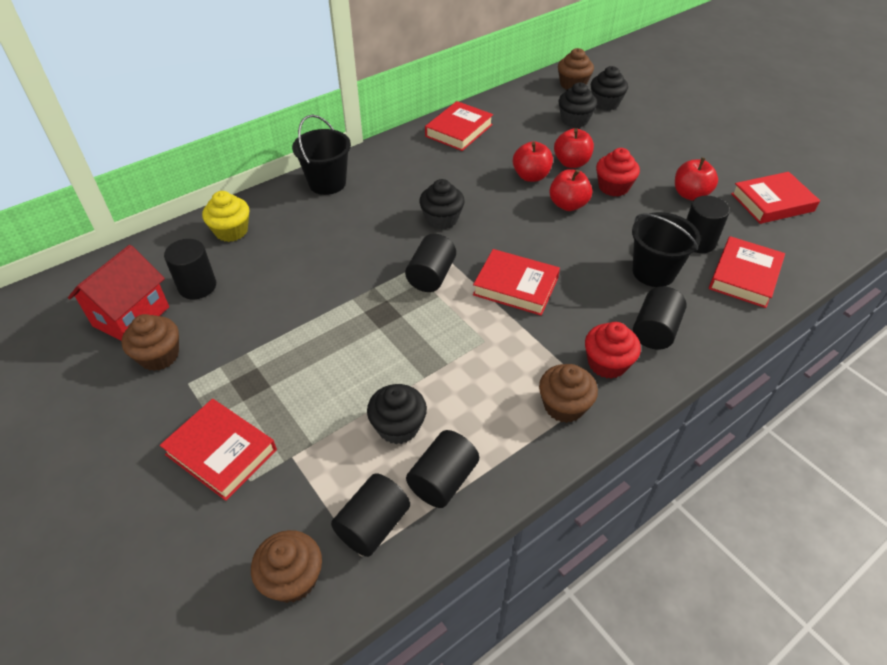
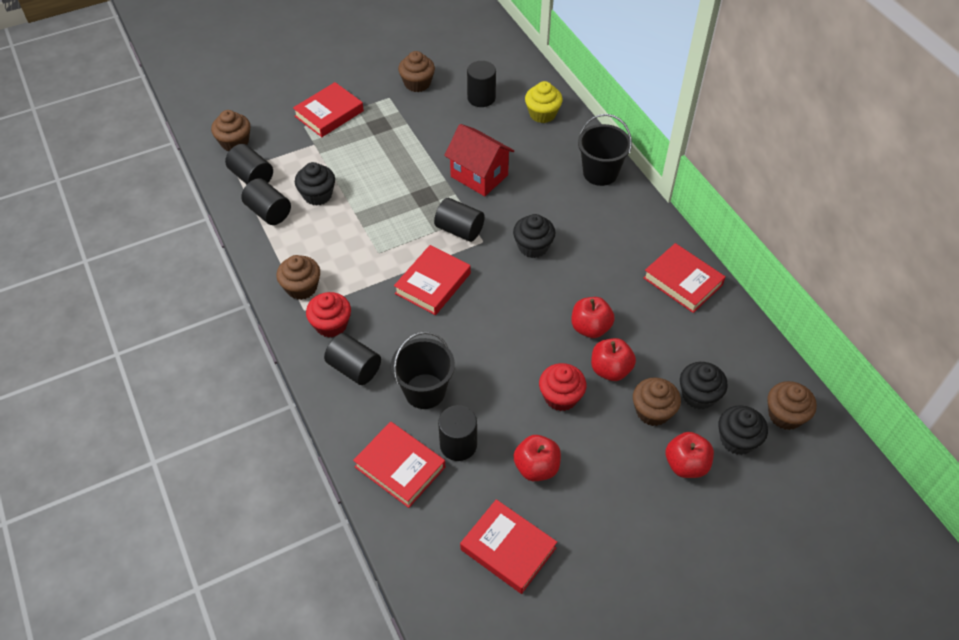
camera: 100 degrees right, 5 degrees up
red house [68,245,169,341] -> red house moved to [444,124,514,196]
red apple [549,169,592,211] -> red apple moved to [666,432,714,478]
red book [731,172,820,224] -> red book turned 45 degrees counterclockwise [460,499,557,594]
none -> brown cupcake [633,377,681,426]

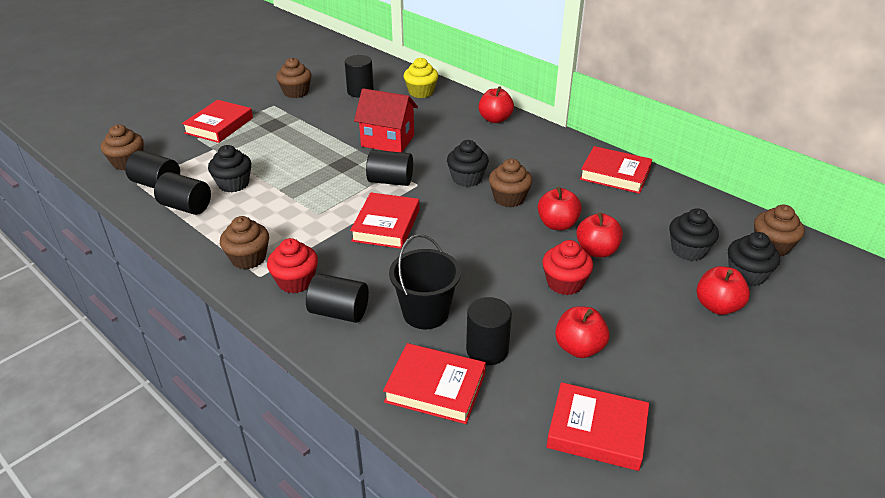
camera: 20 degrees left, 15 degrees down
black bucket [578,114,632,186] -> red apple [478,86,514,123]
brown cupcake [633,377,681,426] -> brown cupcake moved to [489,159,532,207]

